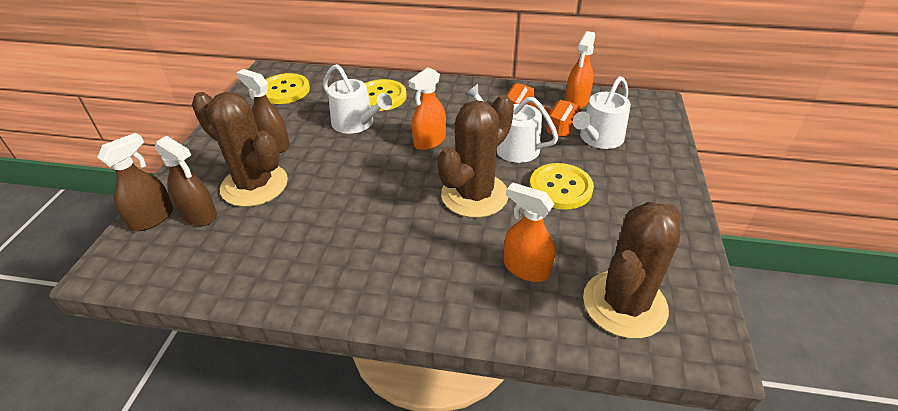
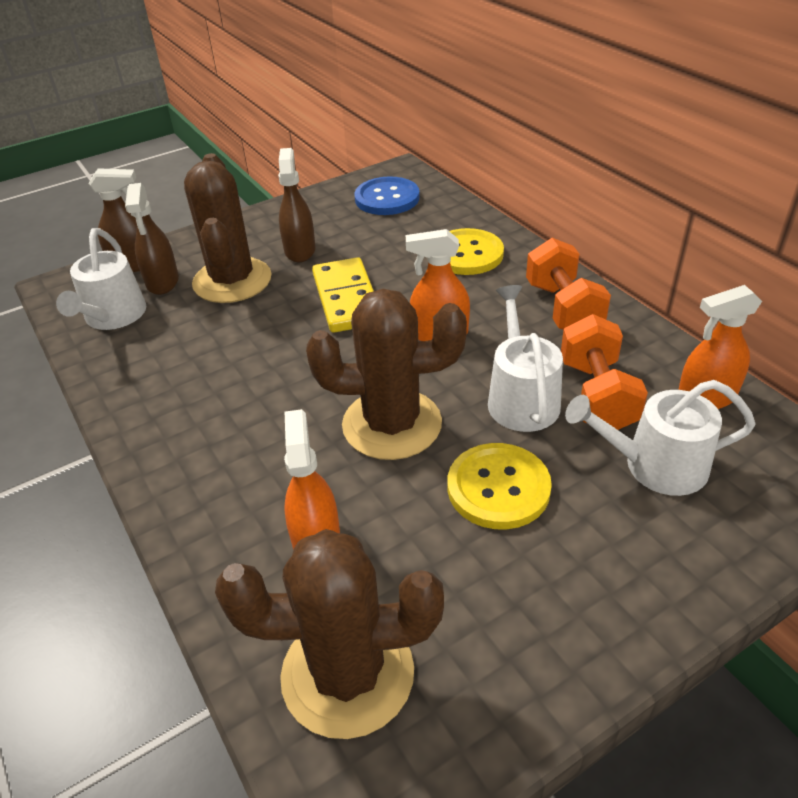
camera: 50 degrees right, 0 degrees up
yellow button [265,73,310,104] -> blue button [354,177,420,215]
white watering can [323,64,392,134] -> white watering can moved to [56,228,146,330]
none -> yellow domino [312,257,374,333]
none -> orange dumbbell [526,238,611,330]

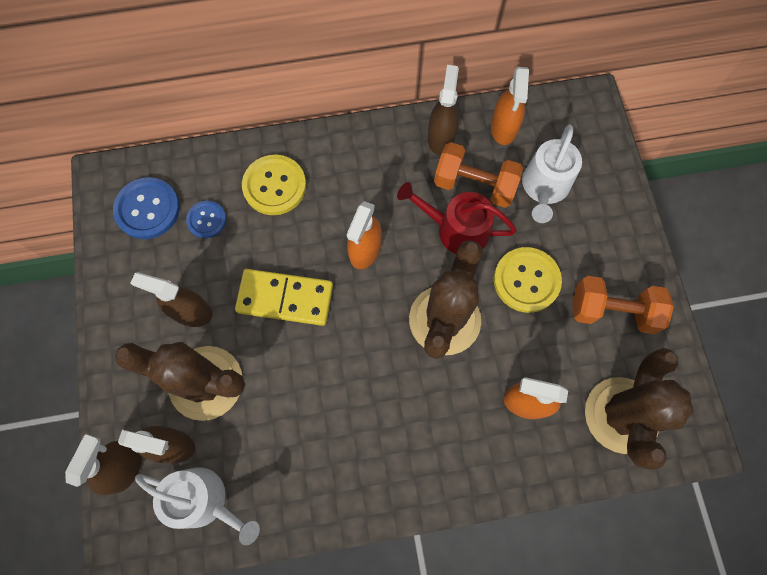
camera: 70 degrees left, 30 degrees up
white watering can [488,285,563,432] -> red watering can [397,182,517,254]
orange dumbbell [526,238,611,330] -> orange dumbbell moved to [573,276,674,334]
none -> blue button [186,201,226,238]
none -> brown spray bottle [428,65,459,155]

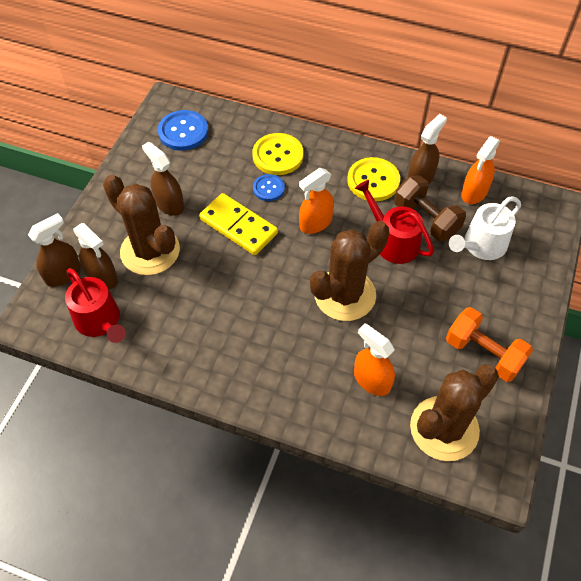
camera: 30 degrees right, 15 degrees down
white watering can [135,467,260,545] -> red watering can [65,268,126,343]
blue button [186,201,226,238] -> blue button moved to [253,174,285,201]
orange dumbbell [434,142,523,208] -> brown dumbbell [394,175,466,241]
yellow button [494,247,562,313] -> yellow button moved to [347,157,400,201]

